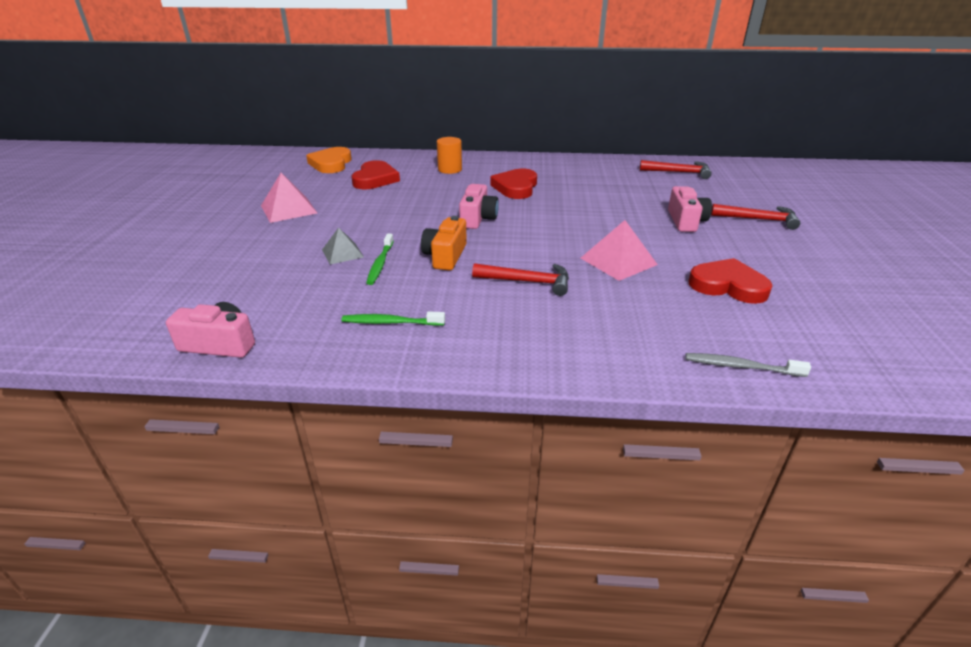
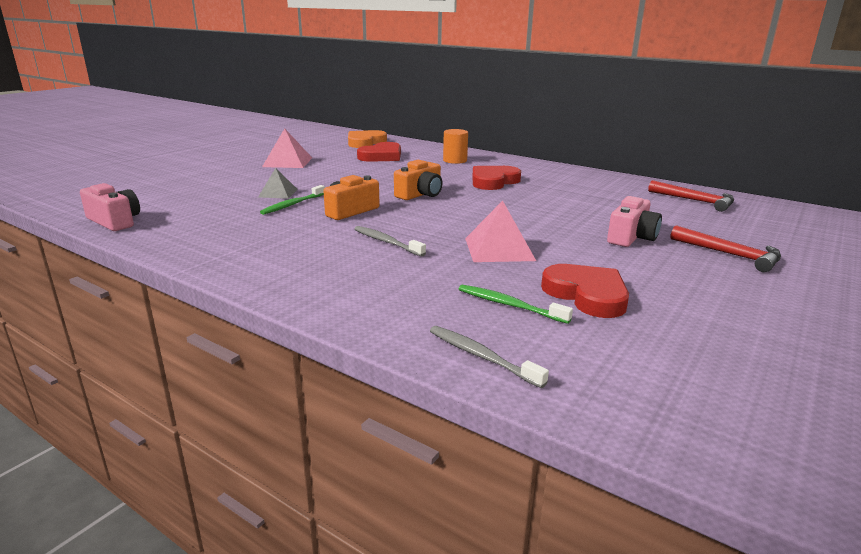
camera: 30 degrees right, 10 degrees down
green toothbrush [342,312,445,326] -> green toothbrush moved to [459,285,573,324]
pink camera [459,184,499,229] -> orange camera [394,160,443,200]
red hammer [472,263,569,296] -> grey toothbrush [354,226,426,257]

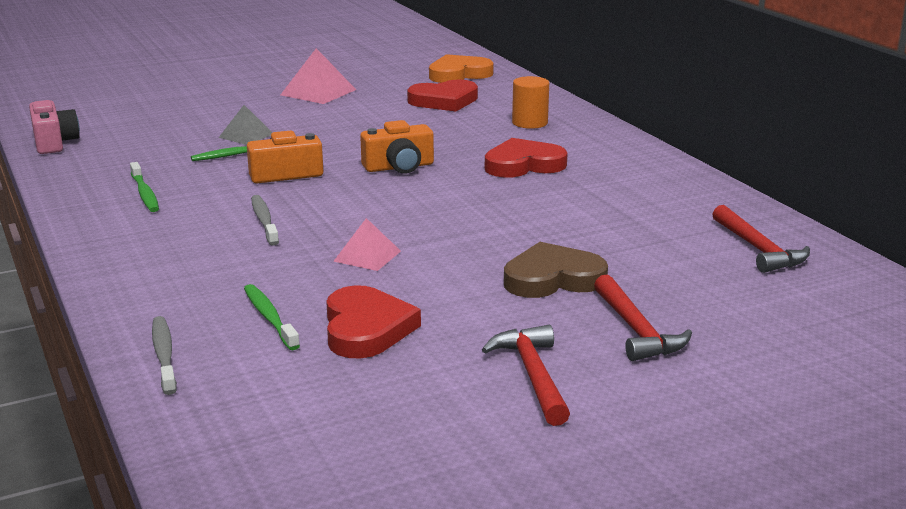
camera: 30 degrees right, 0 degrees up
pink pyramid [465,201,536,262] -> pink pyramid [333,218,401,271], size x0.65
pink camera [607,196,662,247] -> brown heart [504,242,608,298]
none -> green toothbrush [130,162,159,212]
none -> red hammer [482,325,570,426]

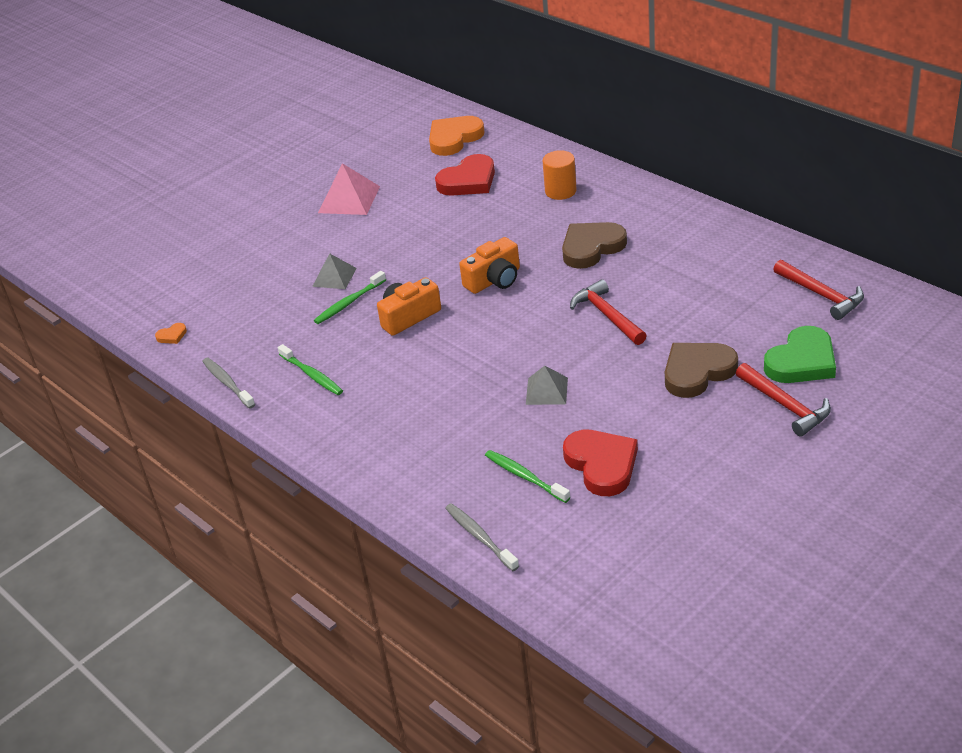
camera: 15 degrees left, 15 degrees up
pink camera [29,100,80,154] -> orange heart [155,323,187,344]
grey toothbrush [251,195,279,245] -> grey toothbrush moved to [202,358,255,409]
pink pyramid [333,218,401,271] -> grey pyramid [526,366,568,405]
red hammer [482,325,570,426] -> red hammer moved to [570,279,647,345]
red heart [485,138,568,178] -> brown heart [562,222,627,269]
none -> green heart [764,326,836,383]

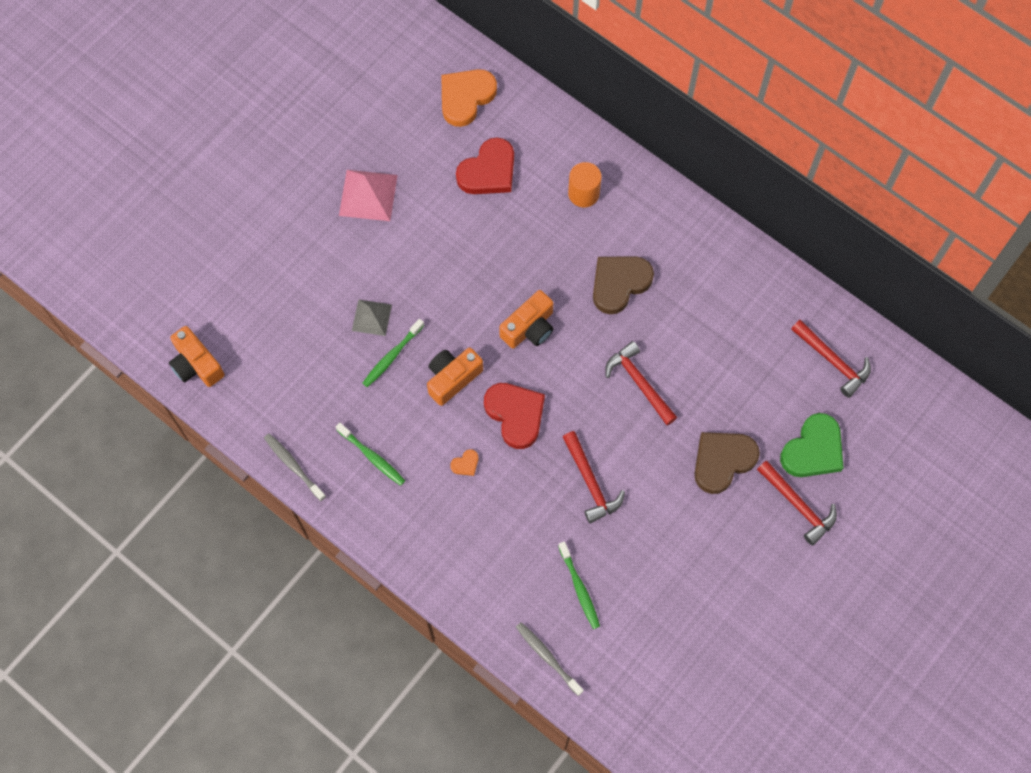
camera: 10 degrees left, 30 degrees up
orange heart [155,323,187,344] -> orange heart moved to [450,449,478,476]
green toothbrush [485,450,570,503] -> green toothbrush turned 150 degrees counterclockwise [558,541,600,629]
grey pyramid [526,366,568,405] -> red hammer [563,431,625,524]
red heart [563,430,638,496] -> red heart moved to [484,383,545,449]
none -> orange camera [169,326,225,387]

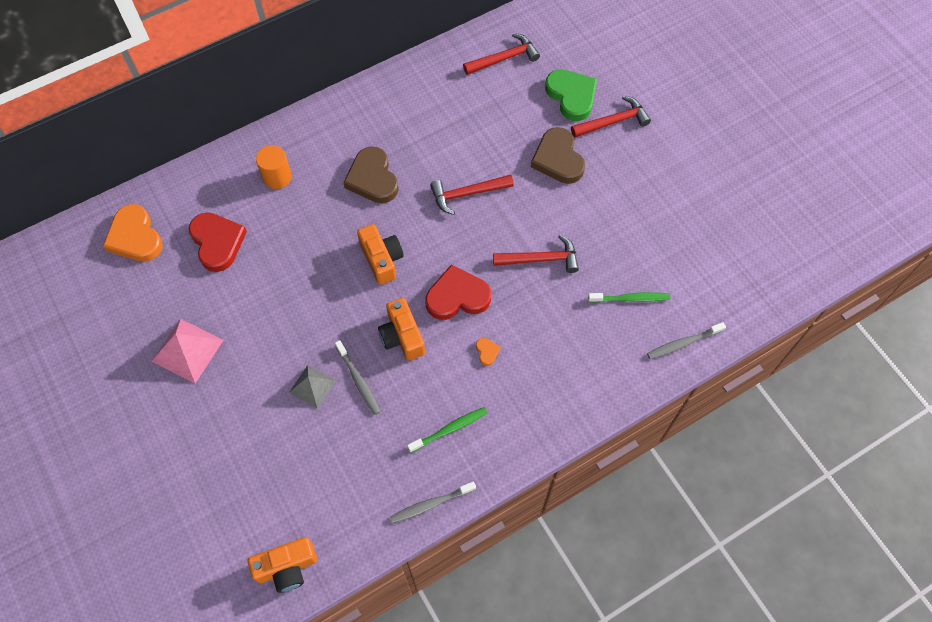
camera: 70 degrees left, 5 degrees down
green toothbrush [362,319,424,387] -> grey toothbrush [335,340,381,415]

